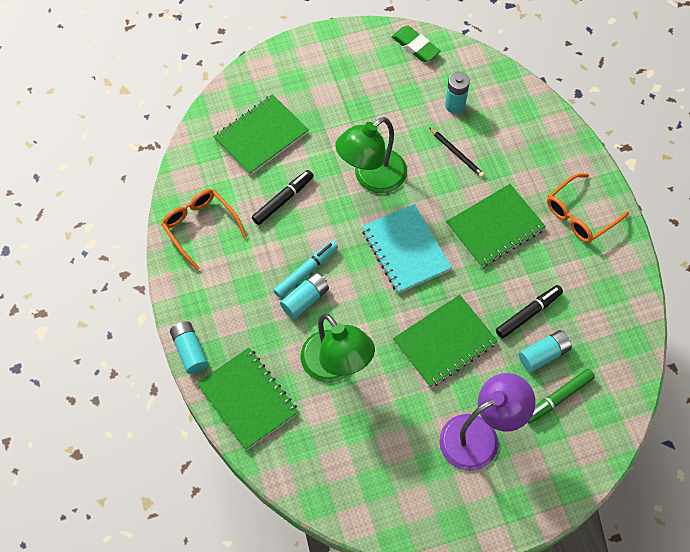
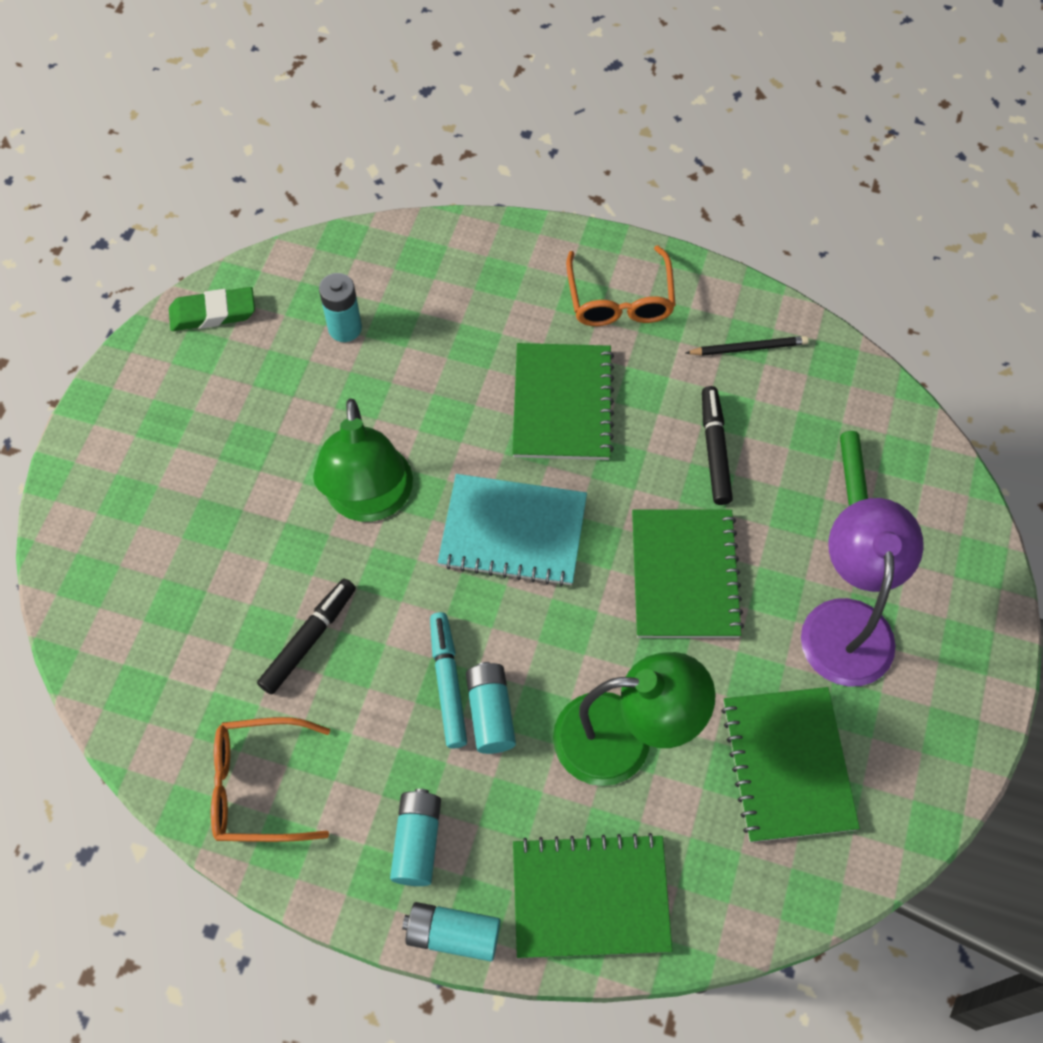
camera: 55 degrees left, 0 degrees up
green notebook [213,94,309,175] -> green notebook moved to [721,687,860,842]
black marker [252,170,314,225] -> black marker turned 45 degrees clockwise [257,579,356,694]
black pencil [429,127,485,177] -> black pencil moved to [686,336,809,356]
turquoise battery [519,330,572,372] -> turquoise battery moved to [390,789,441,886]

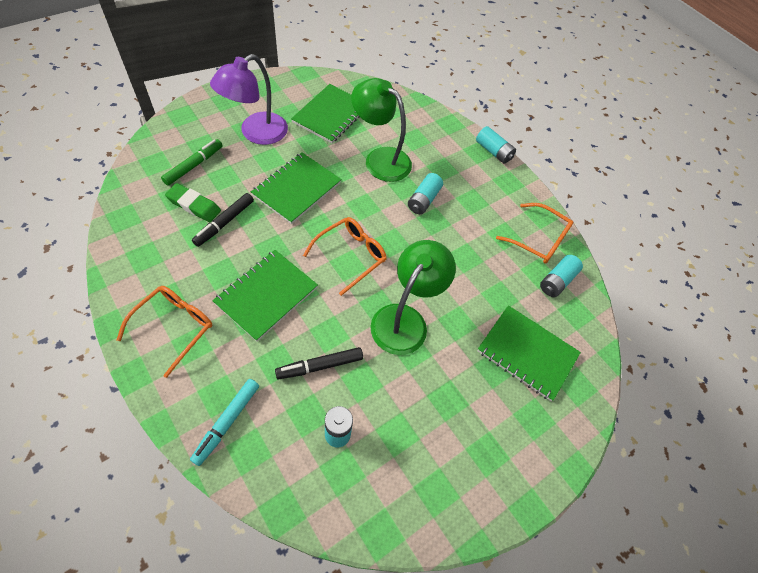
camera: 150 degrees left, 5 degrees down
green eraser [169,287,255,331] -> green eraser moved to [165,183,221,222]
black marker [257,579,356,694] -> black marker moved to [275,347,363,379]
turquoise battery [390,789,441,886] -> turquoise battery moved to [540,255,583,297]
turquoise marker [430,612,467,749] -> turquoise marker moved to [190,379,259,466]
turquoise notebook [438,474,587,586] -> orange glasses [303,217,387,296]
green notebook [513,833,672,958] -> green notebook moved to [477,305,581,401]
black pencil [686,336,809,356] -> none

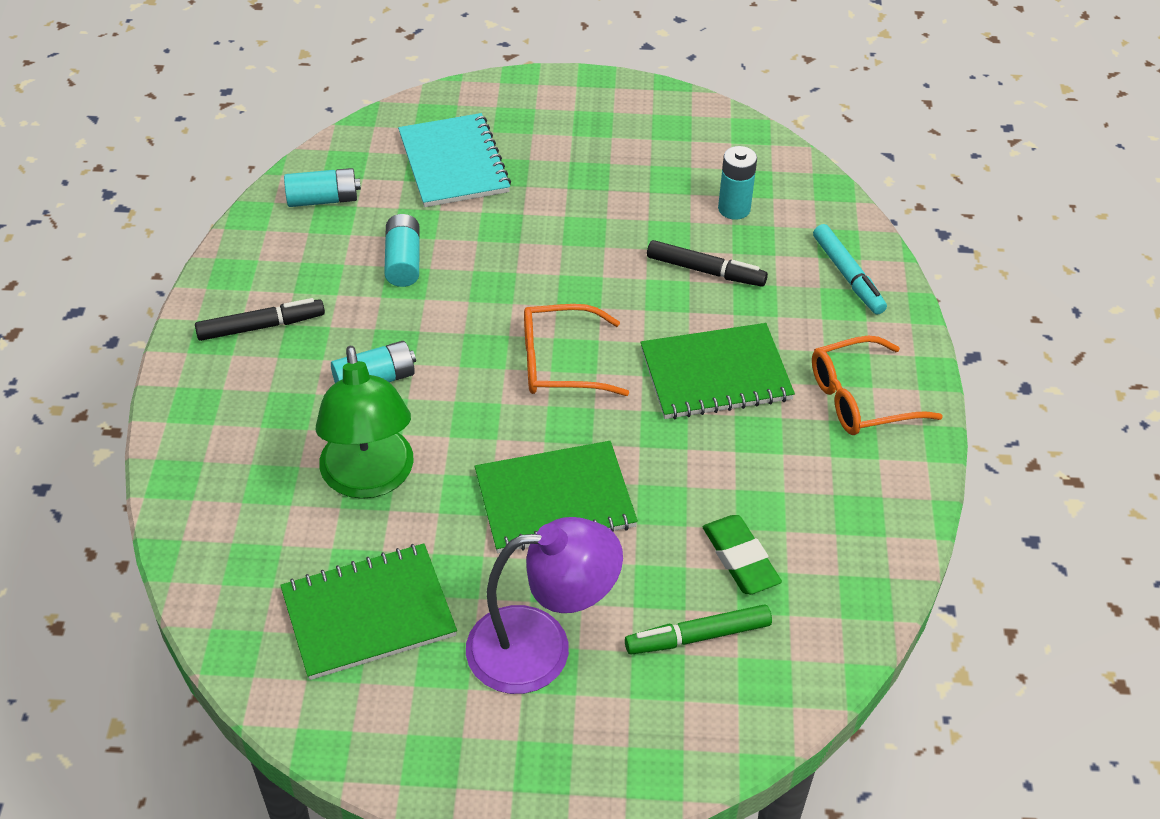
camera: 135 degrees left, 10 degrees down
turquoise marker [190,379,259,466] -> turquoise marker turned 90 degrees clockwise [813,224,887,315]
black marker [192,193,254,247] -> black marker moved to [195,298,325,341]
green lamp [370,240,456,355] -> none
turquoise battery [476,126,516,164] -> turquoise battery moved to [384,214,420,287]
green notebook [477,305,581,401] -> turquoise notebook [398,113,511,207]
orange glasses [496,203,574,264] -> none

